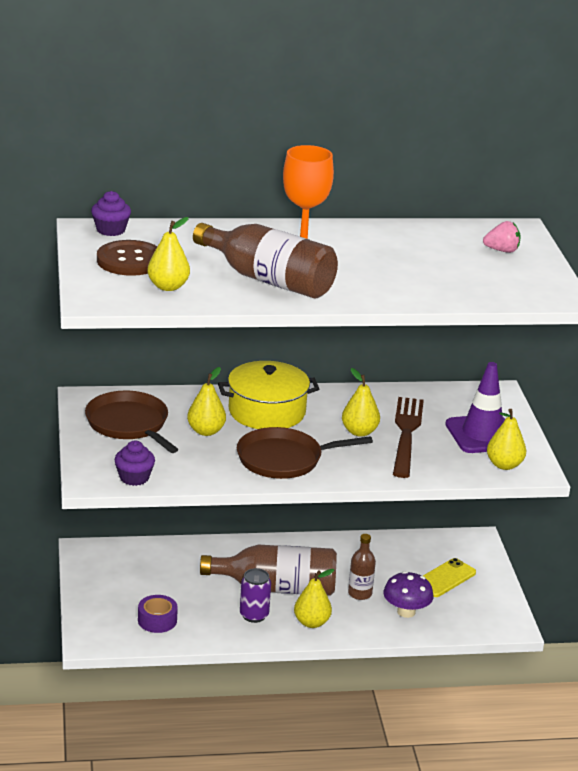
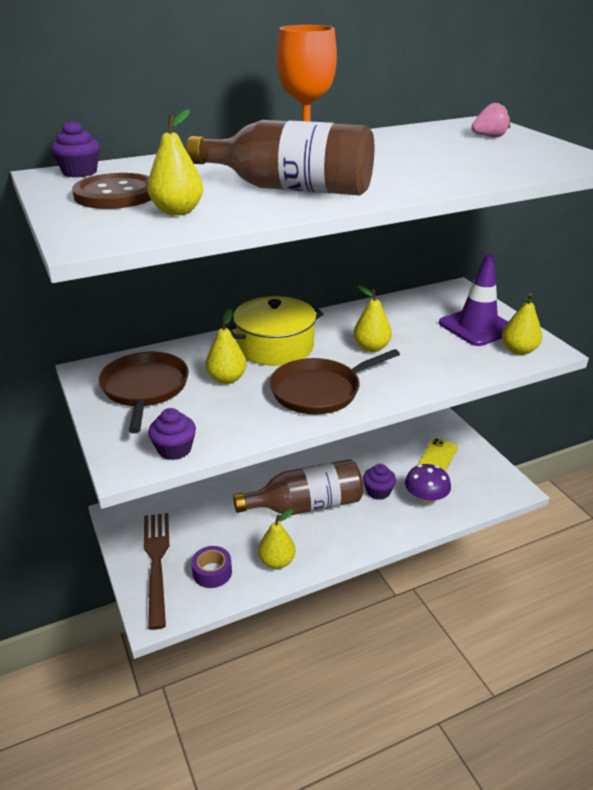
camera: 15 degrees left, 5 degrees up
brown pan [85,391,178,453] -> brown pan turned 45 degrees clockwise [99,352,189,433]
purple can [240,568,271,623] -> none
yellow pear [294,569,334,628] -> yellow pear moved to [258,509,295,569]
brown bottle [348,534,376,600] -> purple cupcake [363,464,396,500]
brown fork [393,397,424,478] -> brown fork moved to [144,513,169,630]

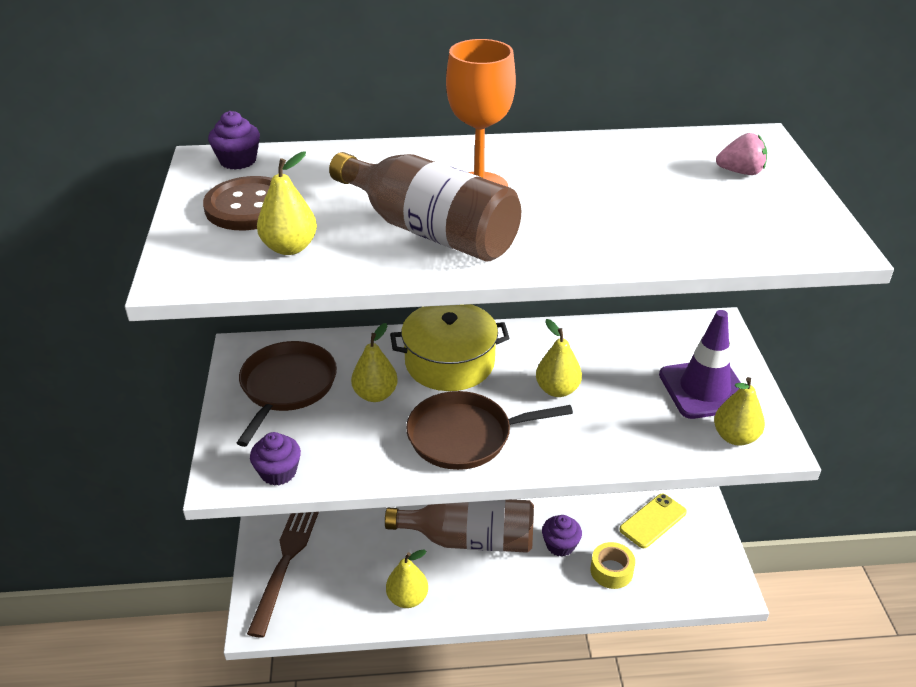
camera: 20 degrees right, 5 degrees up
purple tape [191,546,232,588] -> none
purple mushroom [405,464,451,505] -> yellow tape [591,542,635,589]

